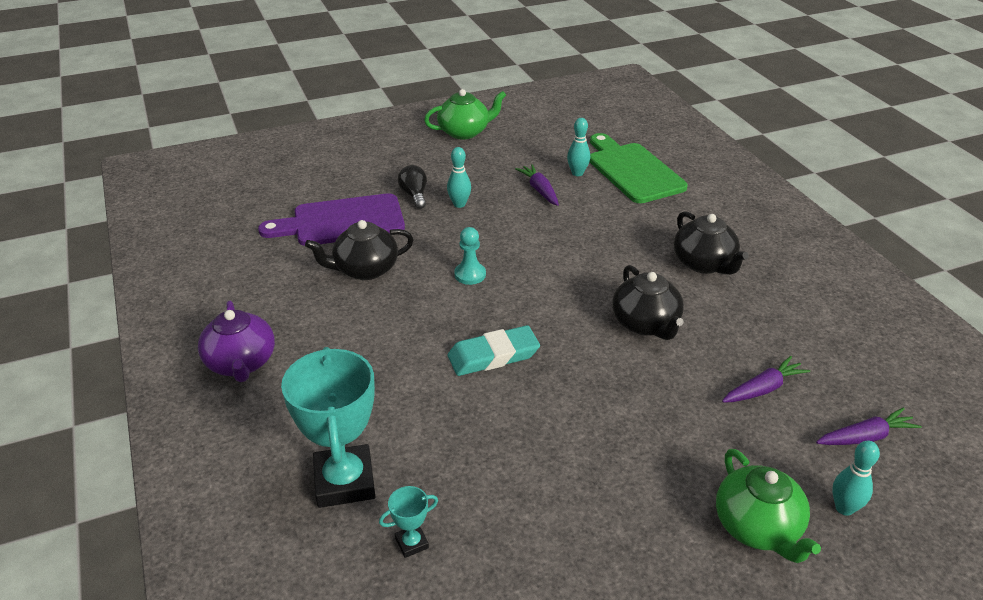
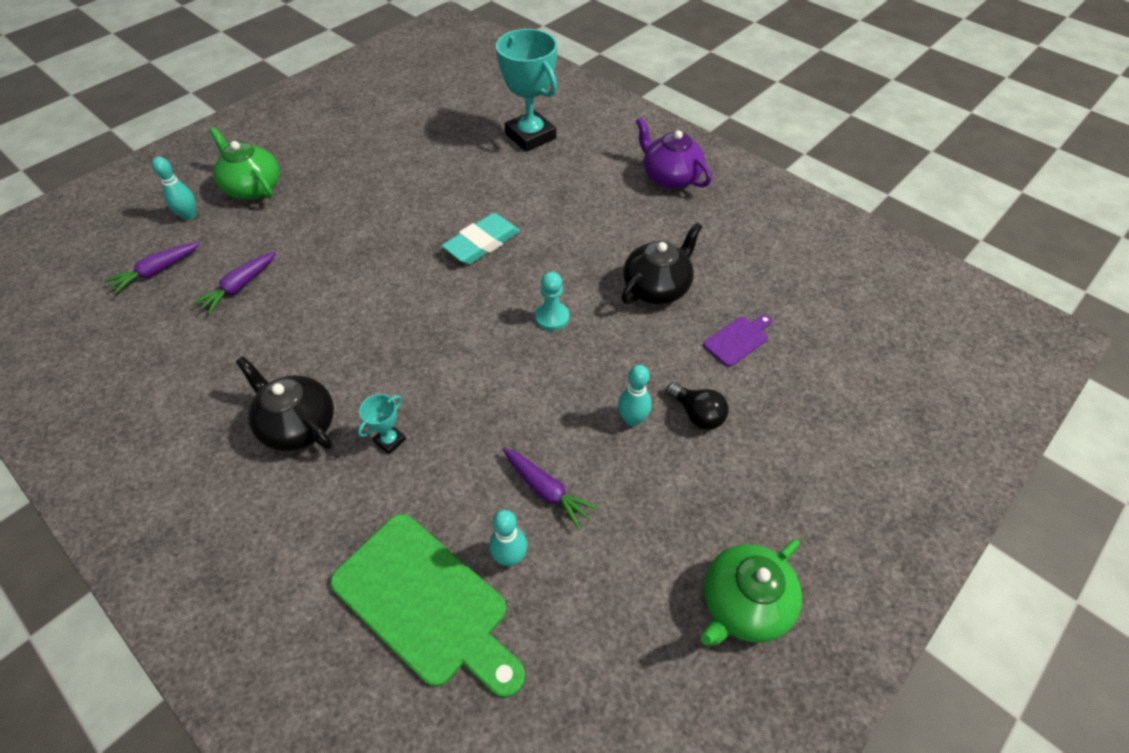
camera: 155 degrees right, 15 degrees up
purple cutting board [258,193,405,246] -> purple cutting board [703,315,772,367], size x0.47
turquoise trophy [379,486,438,558] -> turquoise trophy moved to [358,394,406,454]
black teapot [612,265,684,340] -> none

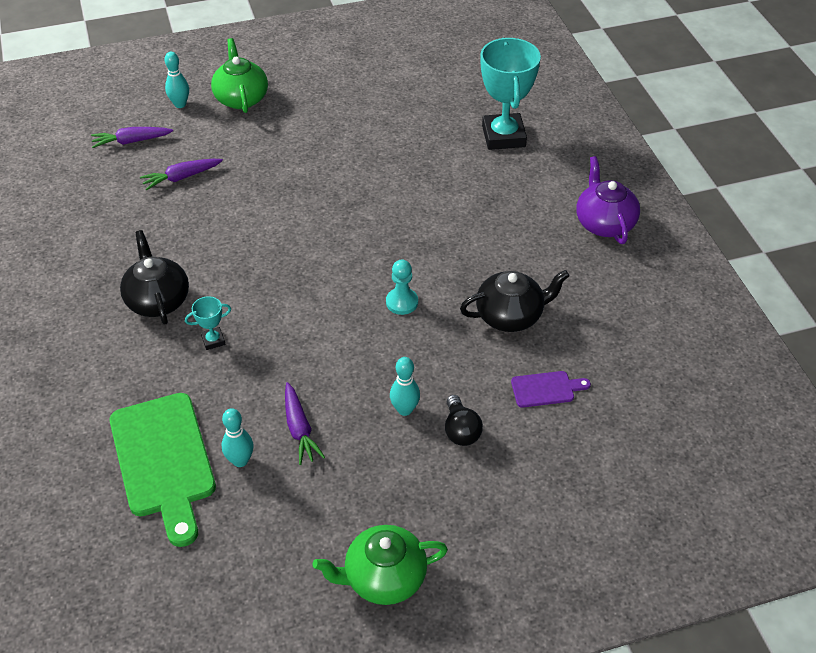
camera: 30 degrees right, 5 degrees down
turquoise eraser [441,213,520,265] -> none

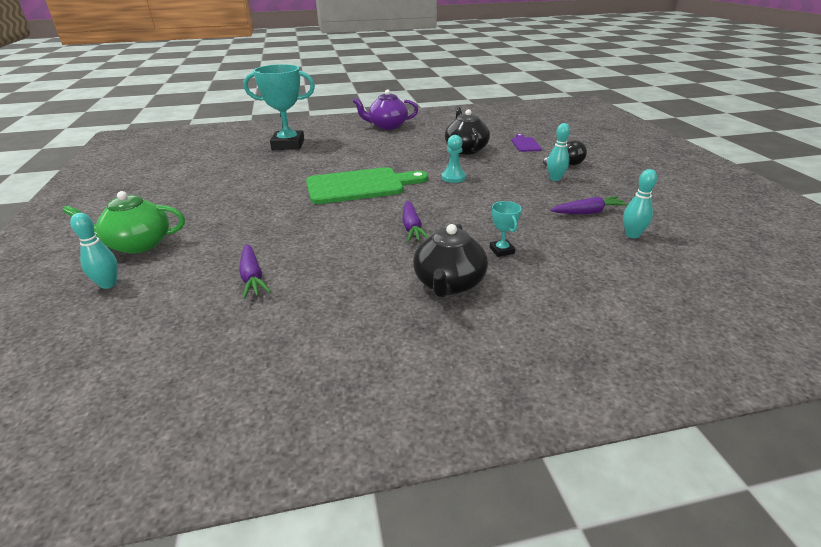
camera: 85 degrees left, 15 degrees down
purple carrot [91,127,173,148] -> purple carrot moved to [402,201,429,242]
green cutting board [110,393,216,547] -> green cutting board moved to [306,167,428,204]
black teapot [120,230,189,325] -> black teapot turned 60 degrees counterclockwise [413,224,488,297]
green teapot [313,525,448,605] -> none

